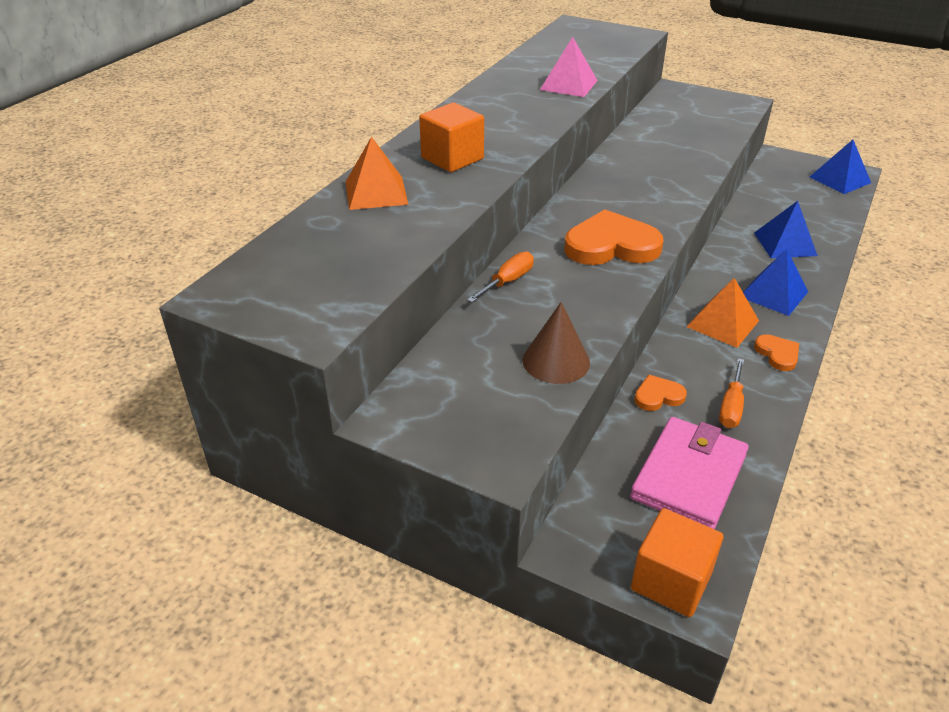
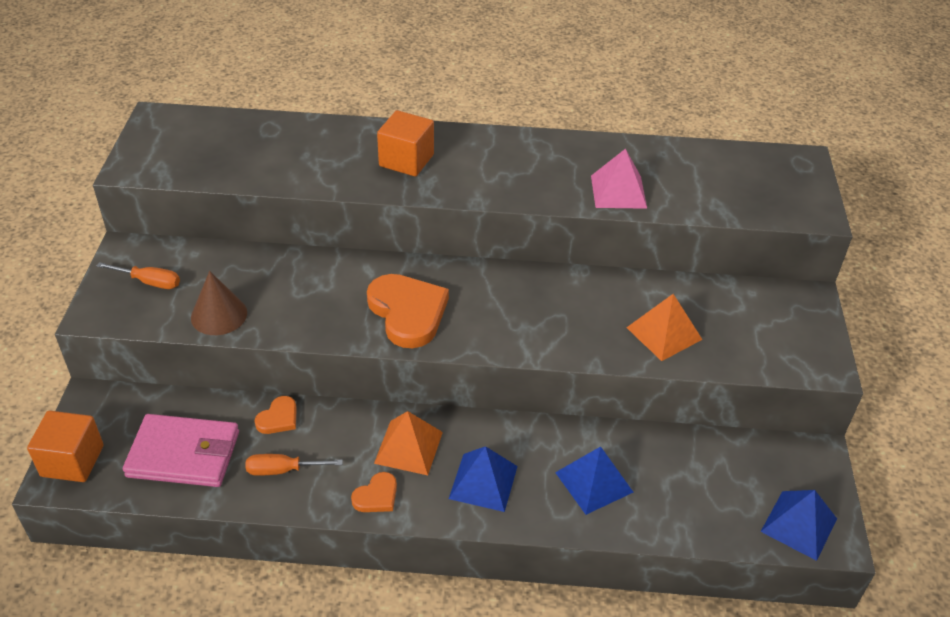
camera: 65 degrees right, 5 degrees up
orange pyramid [346,137,409,210] -> orange pyramid moved to [626,294,703,361]
orange screwdriver [467,252,534,303] -> orange screwdriver moved to [97,262,180,289]
orange heart [634,375,687,411] -> orange heart turned 75 degrees clockwise [255,396,297,434]

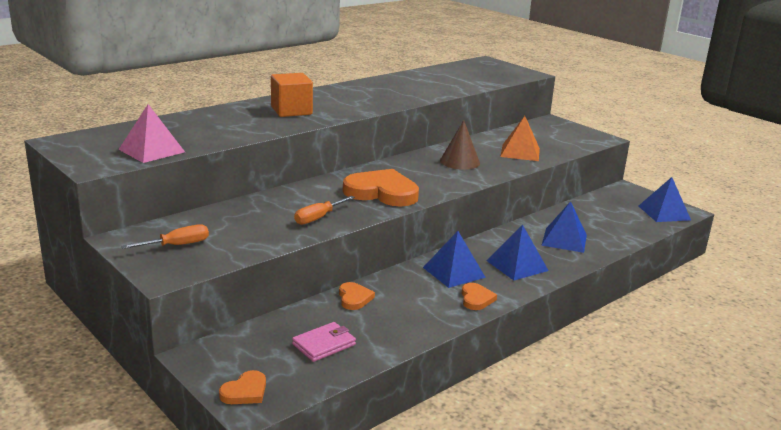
camera: 45 degrees left, 20 degrees down
orange cube [27,411,104,482] -> orange heart [219,370,266,404]
pink wallet [123,414,239,487] -> pink wallet [292,322,356,362], size x0.57
brown cone [191,271,247,335] -> brown cone moved to [440,120,480,170]
orange screwdriver [246,454,343,476] -> orange screwdriver moved to [294,196,355,225]
orange pyramid [374,411,443,475] -> blue pyramid [423,231,486,288]
pink pyramid [591,149,647,209] -> pink pyramid moved to [118,104,185,163]

